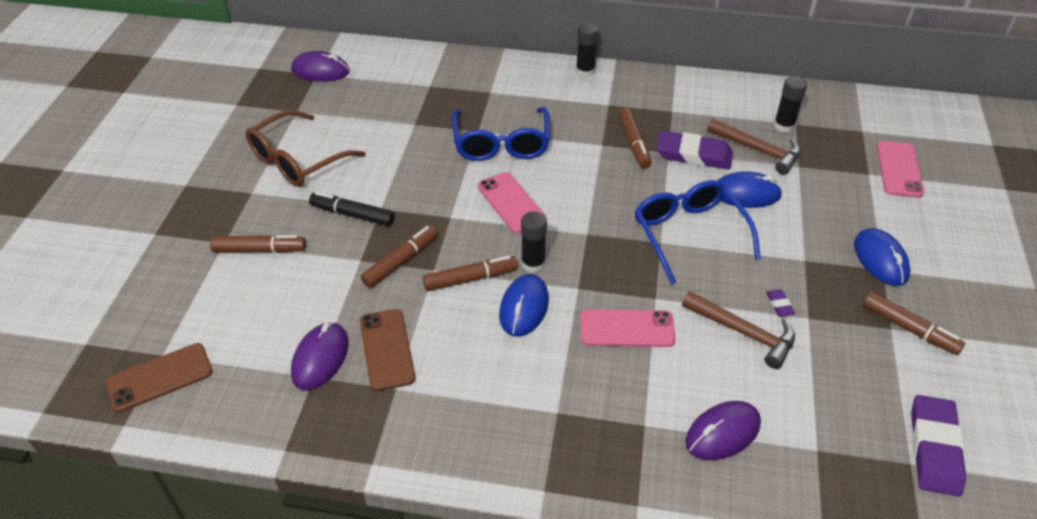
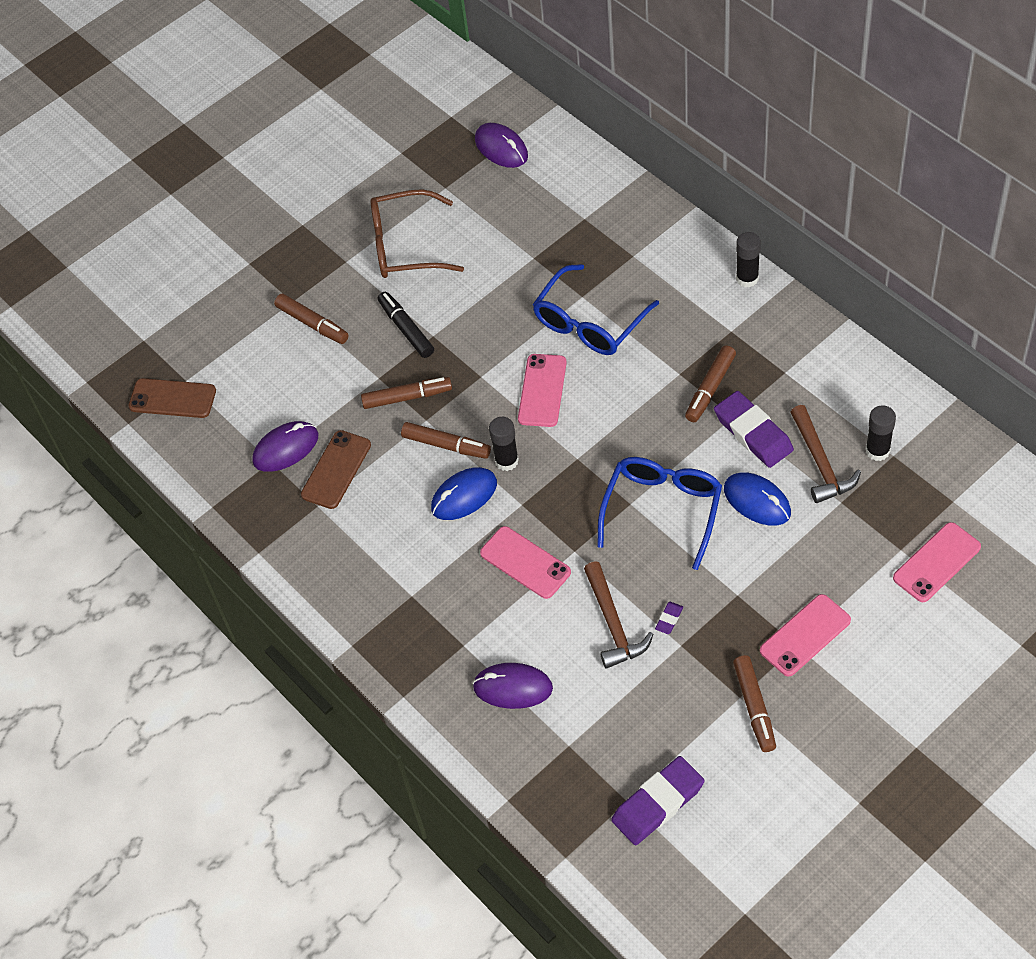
camera: 45 degrees right, 10 degrees up
blue mouse [854,228,911,286] -> pink phone [760,594,851,677]

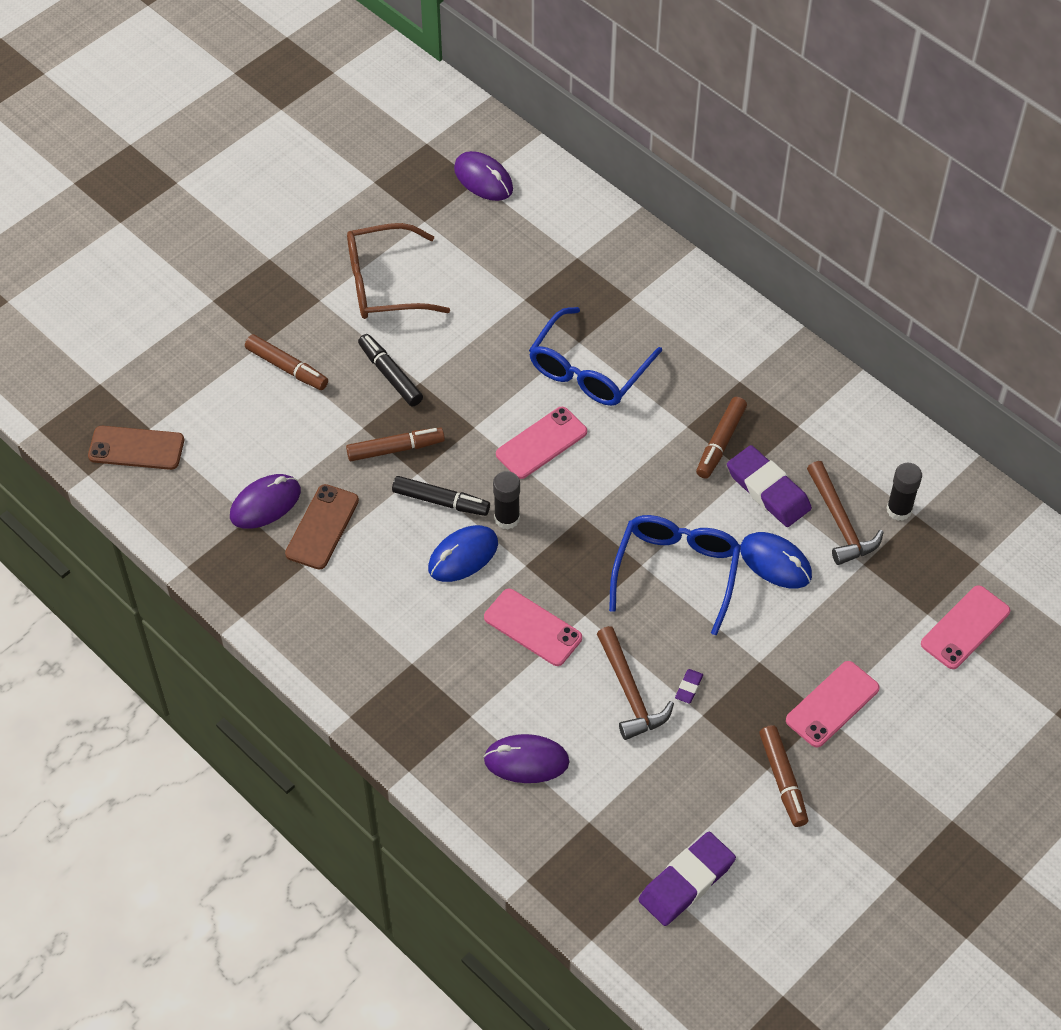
camera: 10 degrees left, 0 degrees up
brown marker [401,422,491,459] -> black marker [392,476,490,516]
pink phone [518,354,567,427] -> pink phone turned 45 degrees clockwise [496,407,587,479]
black glue stick [736,232,761,288] -> none

